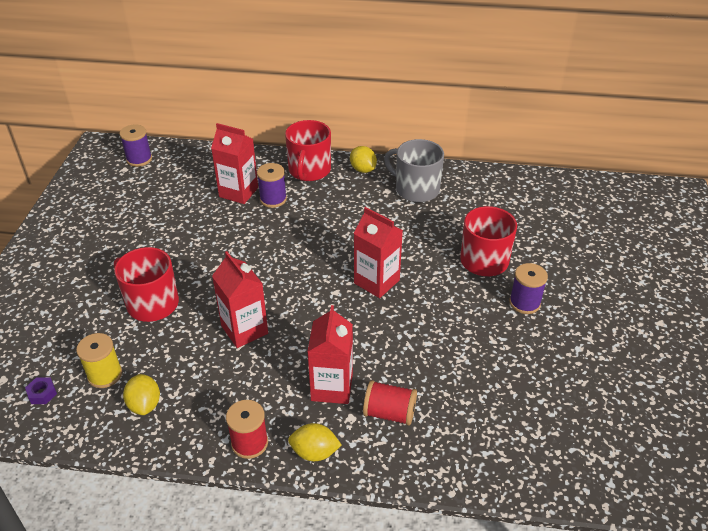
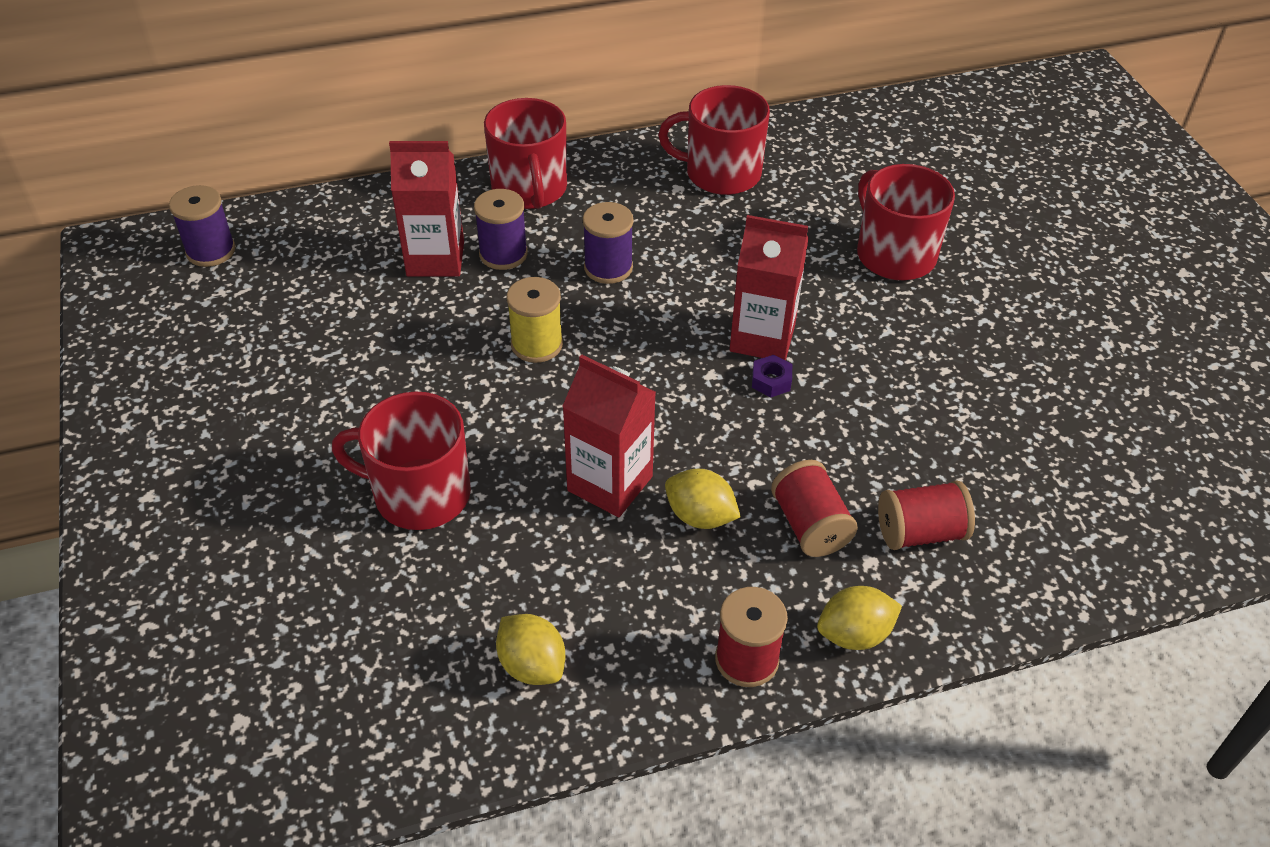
camera: 25 degrees left, 5 degrees up
purple nut [25,378,57,404] -> purple nut moved to [752,355,792,397]
yellow spool [76,333,122,388] -> yellow spool moved to [507,277,563,363]
red carton [307,305,353,404] -> red spool [771,460,858,557]
yellow lemon [350,146,377,173] -> yellow lemon moved to [665,469,741,529]
grey mug [384,139,444,202] -> red mug [658,85,770,195]
purple spool [509,263,548,314] -> purple spool moved to [583,202,634,284]

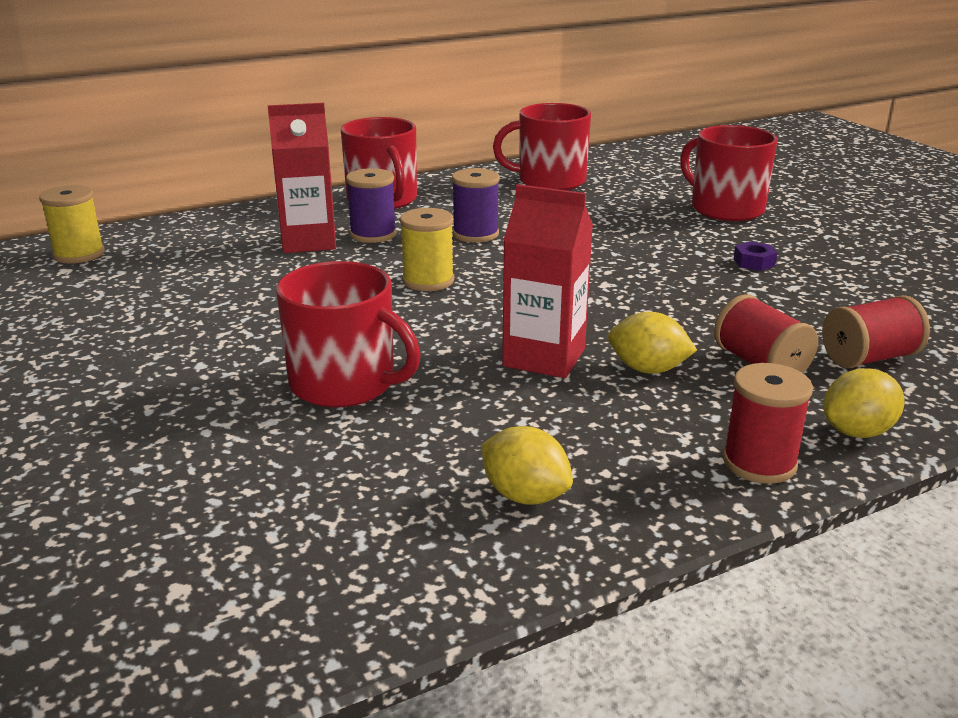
camera: 10 degrees left, 20 degrees down
purple spool [169,185,235,267] -> yellow spool [39,185,105,264]
red mug [332,391,471,530] -> red mug turned 150 degrees counterclockwise [276,261,421,407]
red carton [730,215,808,361] -> none
purple nut [752,355,792,397] -> purple nut moved to [734,241,777,271]

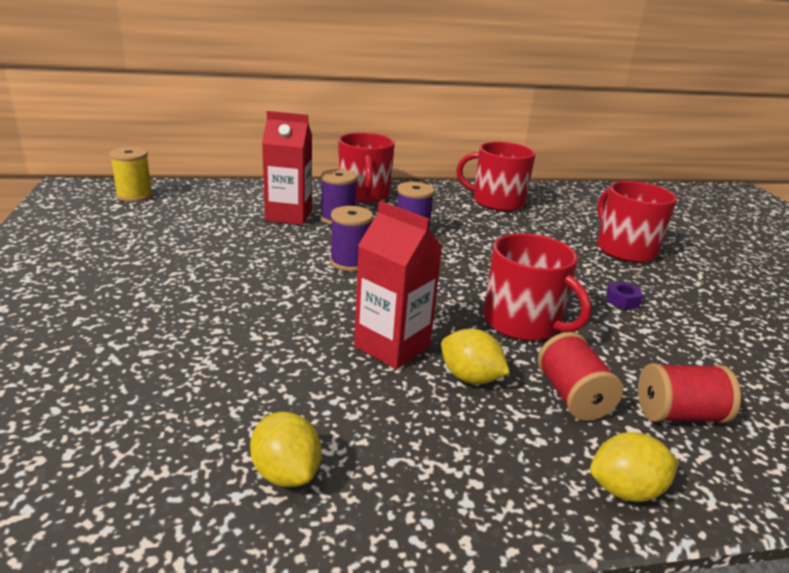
camera: 15 degrees right, 0 degrees up
red mug [276,261,421,407] -> red mug moved to [484,233,591,341]
yellow spool [400,208,454,291] -> purple spool [330,206,373,272]
red spool [723,363,813,484] -> none

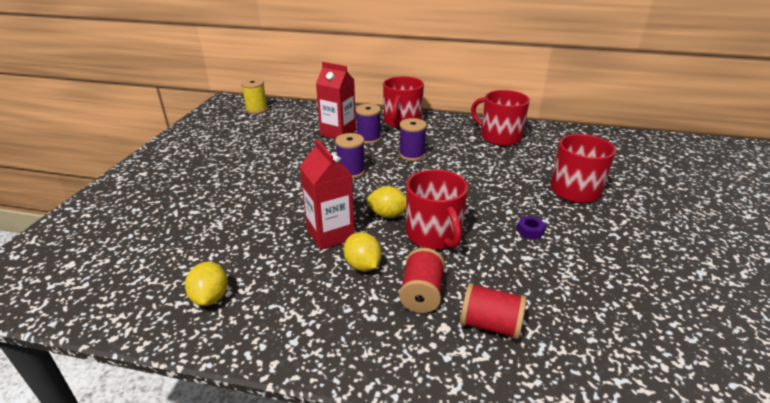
camera: 25 degrees right, 5 degrees up
yellow lemon [590,432,679,502] -> yellow lemon moved to [367,186,406,218]

